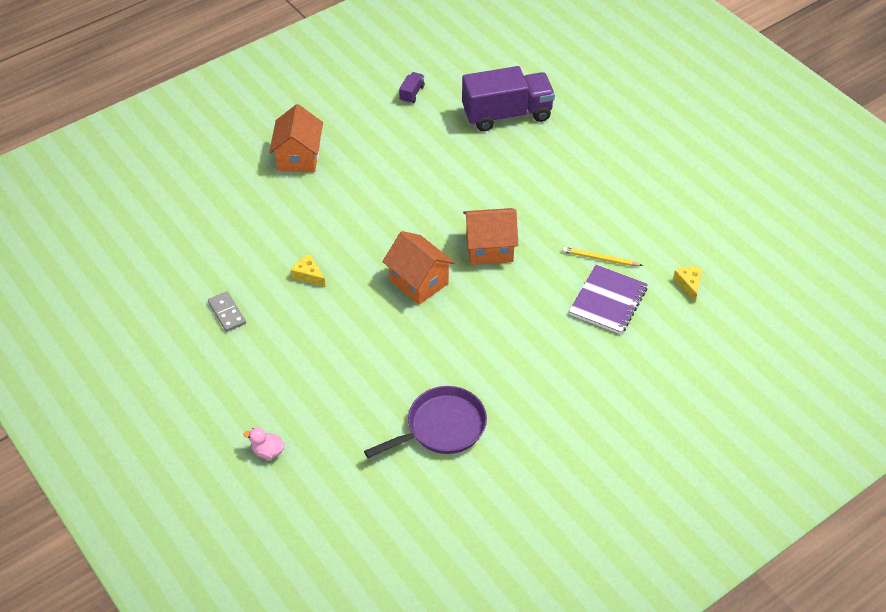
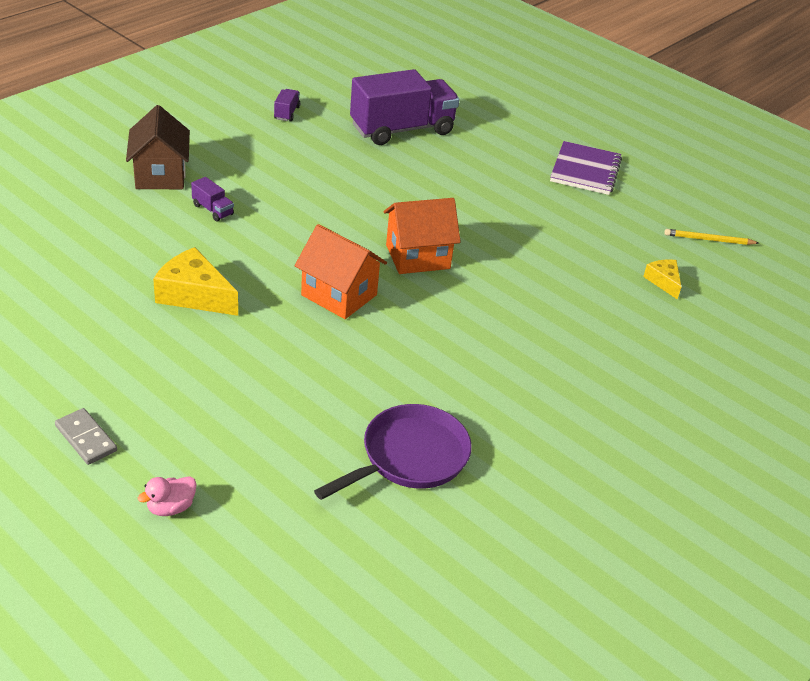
camera: 15 degrees left, 10 degrees down
grey domino [208,291,246,332] -> grey domino moved to [55,408,117,465]
pink duck [244,428,285,459] -> pink duck turned 45 degrees counterclockwise [138,476,196,516]
orange house [269,104,323,173] -> brown house [126,105,190,189]
yellow cheese [291,254,326,287] -> yellow cheese [153,247,238,316], size x1.77
yellow pencil [562,247,643,266] -> yellow pencil moved to [664,229,759,245]
purple notebook [569,265,648,334] -> purple notebook moved to [550,141,622,195]
none -> purple truck [191,177,234,221]

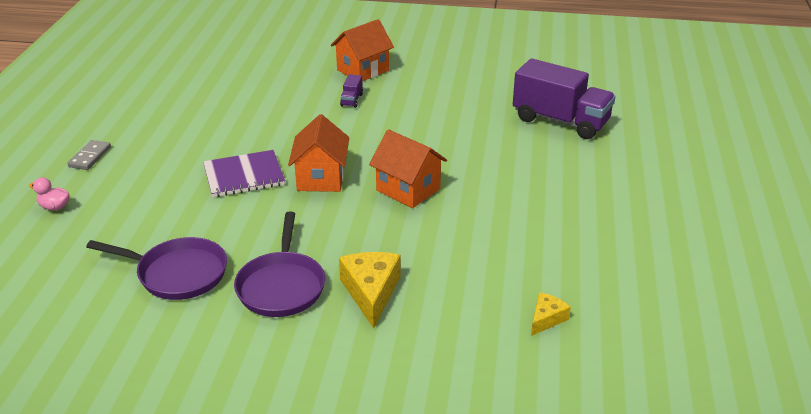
camera: 60 degrees right, 5 degrees down
brown house [126,105,190,189] -> orange house [331,19,394,81]
yellow cheese [153,247,238,316] -> yellow cheese moved to [339,252,401,328]
purple truck [274,89,300,121] -> none
purple notebook [550,141,622,195] -> purple notebook moved to [203,150,285,197]
yellow pencil [664,229,759,245] -> none
none -> purple pan [234,212,325,317]

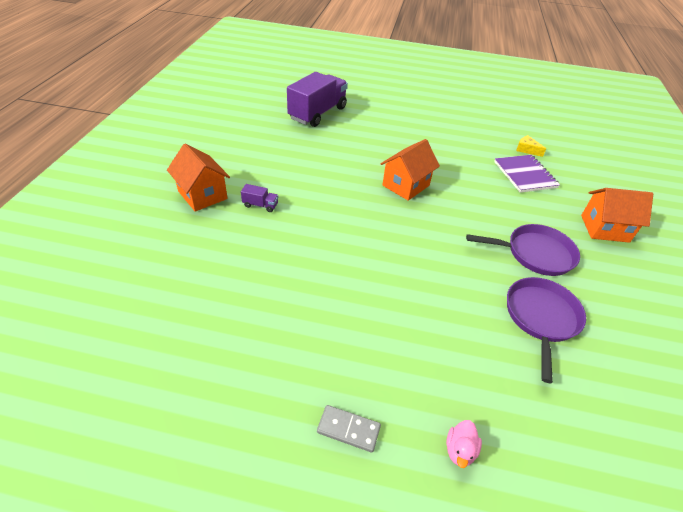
camera: 90 degrees left, 10 degrees up
purple notebook [203,150,285,197] -> purple notebook moved to [494,155,560,193]
orange house [288,114,349,192] -> orange house moved to [581,188,653,243]
yellow cheese [339,252,401,328] -> none

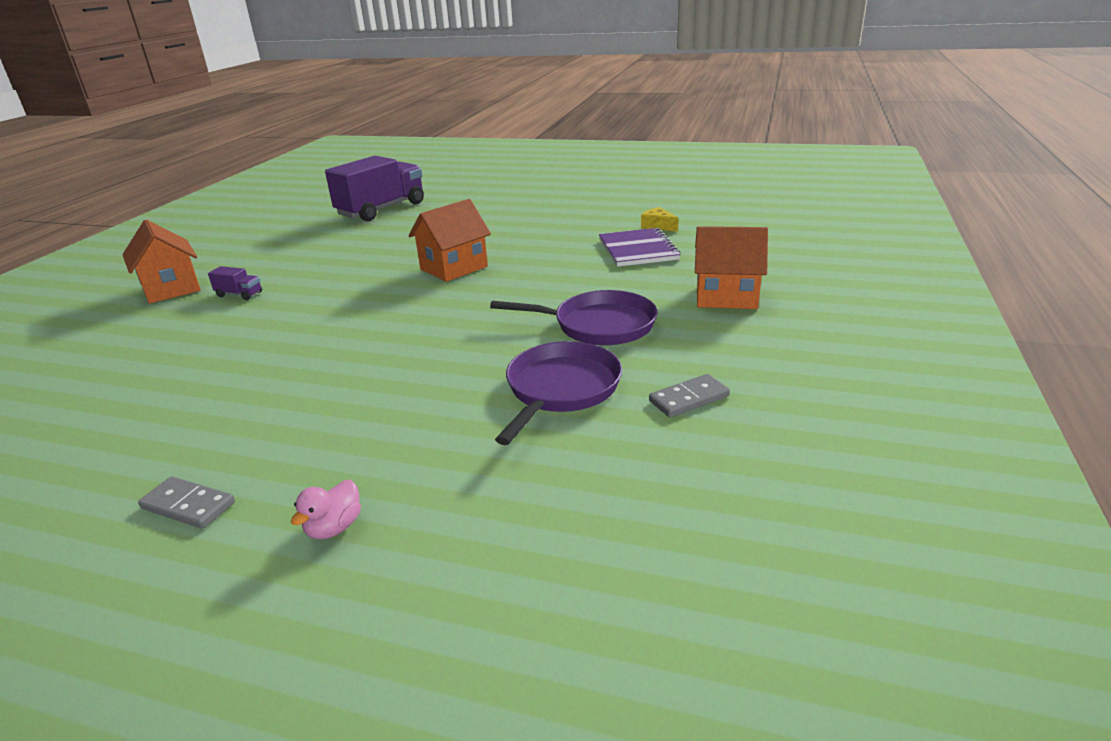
camera: 10 degrees right, 15 degrees down
none -> grey domino [649,374,730,417]

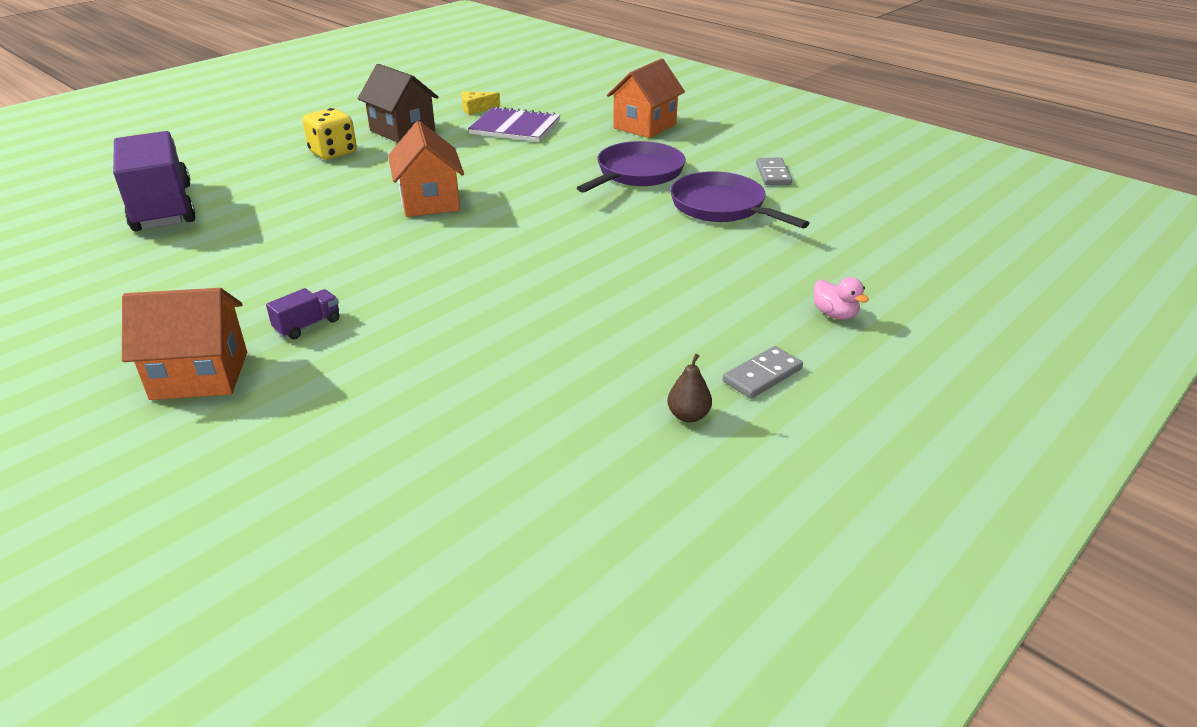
camera: 65 degrees left, 5 degrees up
none -> yellow dice [302,108,357,160]
none -> brown house [358,64,439,143]
none -> brown pear [667,354,712,423]

